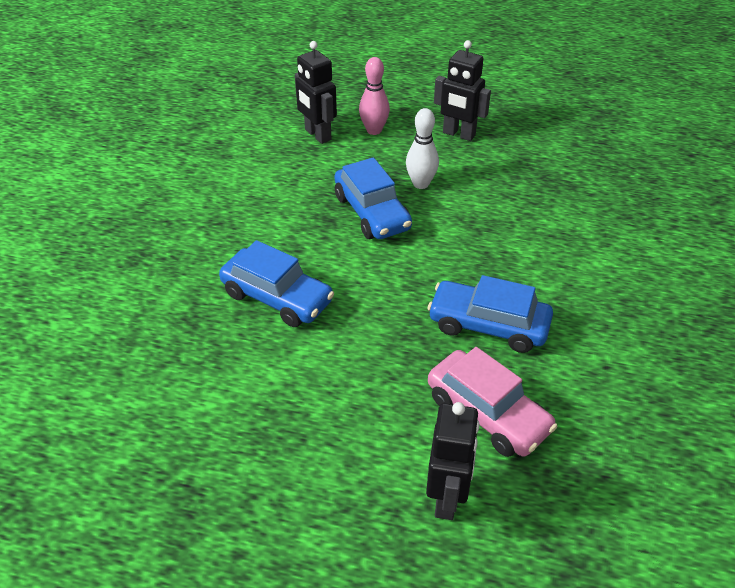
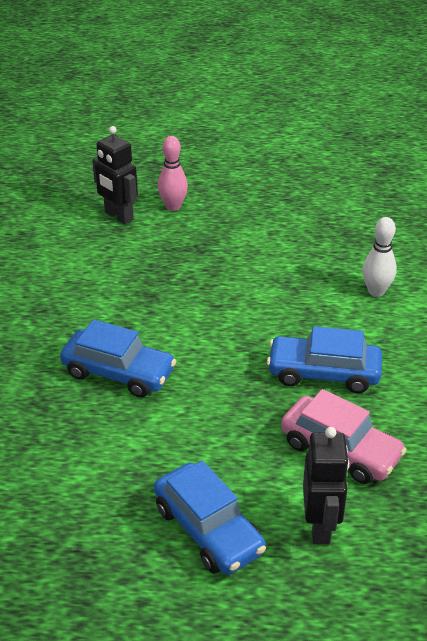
camera: 10 degrees left, 5 degrees down
blue car [335,157,412,239] -> blue car moved to [154,461,266,575]
white bowling pin [406,108,439,189] -> white bowling pin moved to [362,217,397,297]
black robot [434,40,491,141] -> none

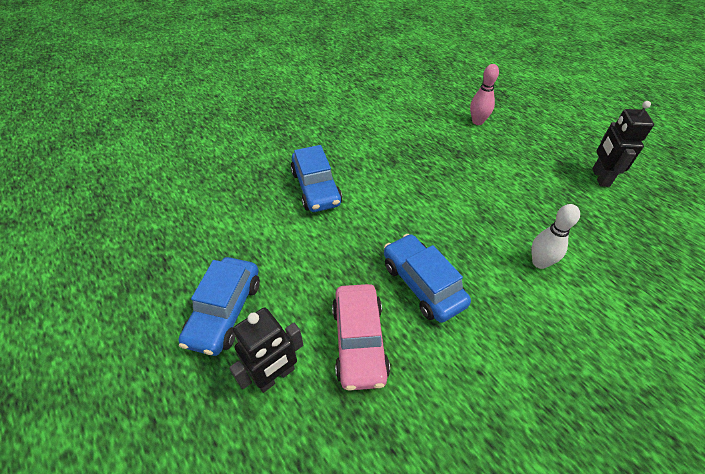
camera: 50 degrees right, 10 degrees up
black robot [92,126,138,224] -> black robot moved to [592,101,654,187]

